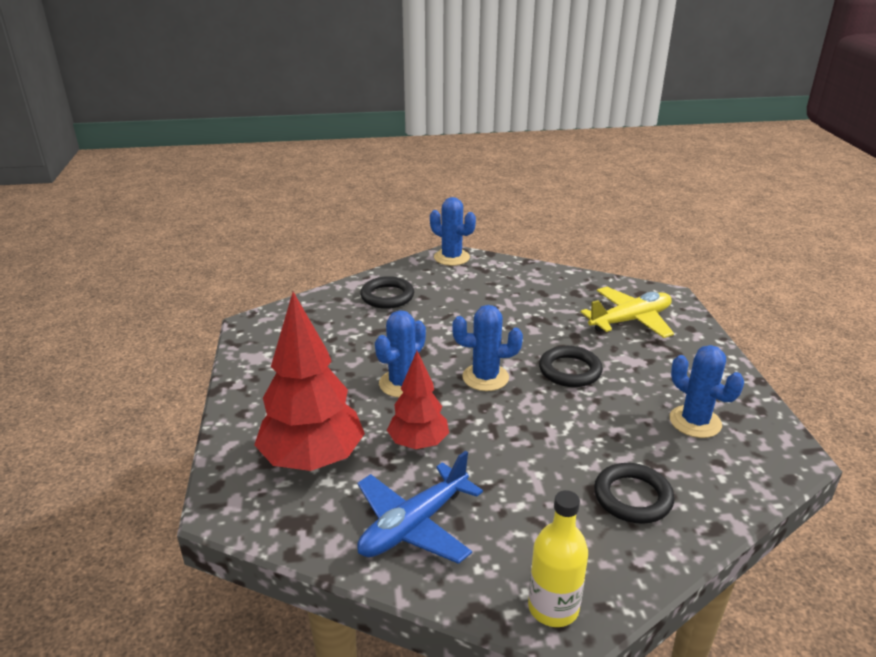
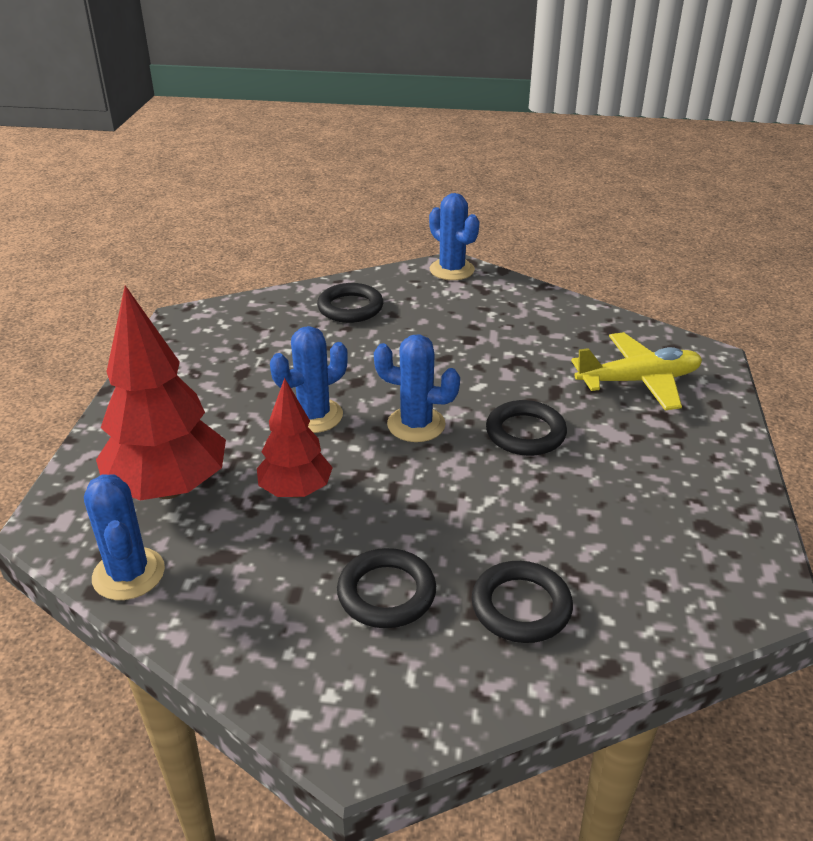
camera: 15 degrees right, 5 degrees up
blue plane [357,451,483,564] -> none
yellow bottle [528,490,588,627] -> none
blue cactus [670,345,744,438] -> blue cactus moved to [84,474,165,600]
none -> black ring [337,548,436,628]

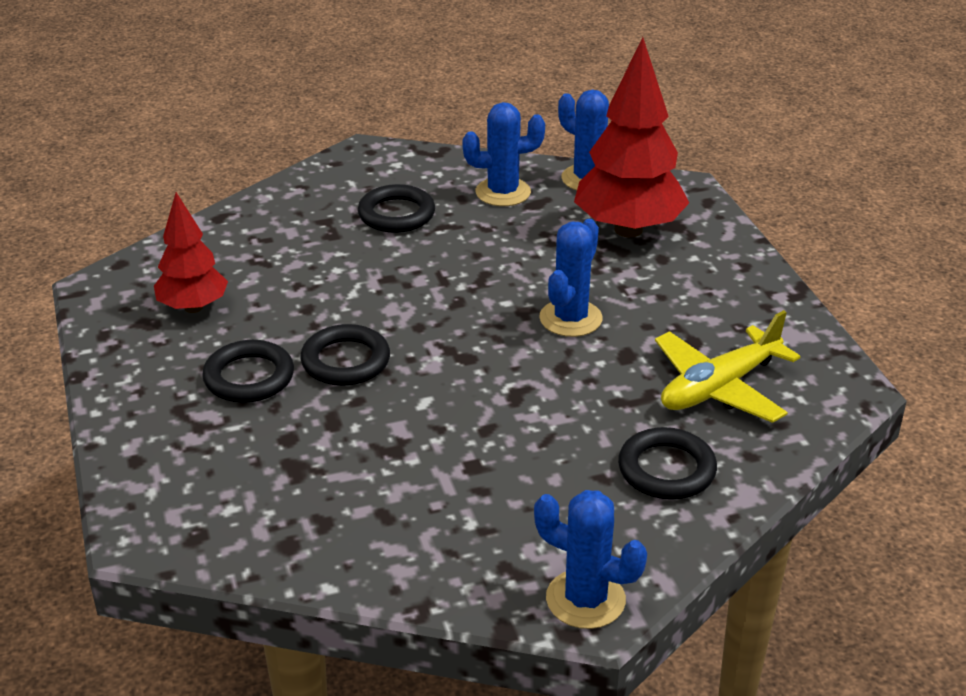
camera: 155 degrees right, 0 degrees up
red tree [257,378,333,498] -> red tree moved to [154,192,228,313]
blue cactus [374,334,460,442] -> blue cactus moved to [462,102,545,206]
black ring [472,561,573,643] -> black ring moved to [202,340,294,403]
yellow plane [571,332,702,410] -> yellow plane moved to [655,310,801,423]

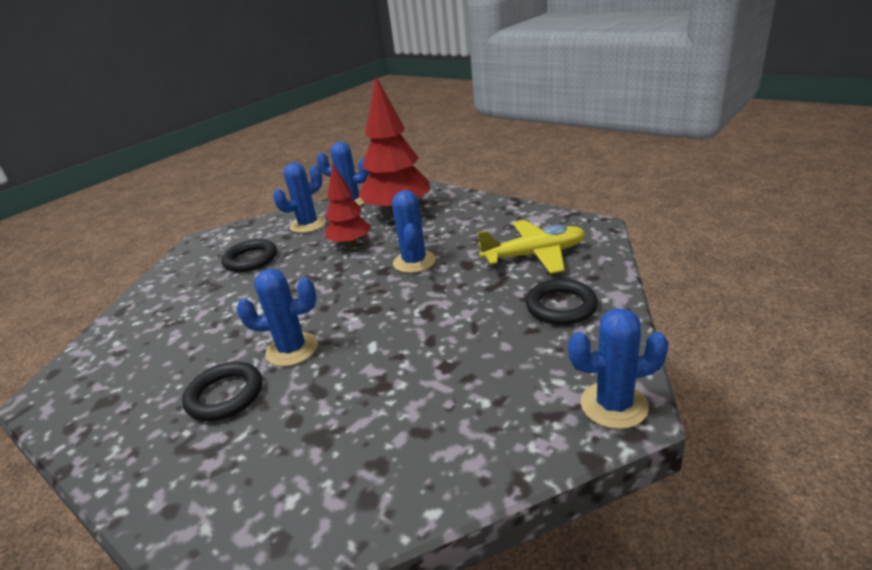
camera: 30 degrees left, 5 degrees down
red tree [154,192,228,313] -> red tree moved to [325,162,371,247]
black ring [300,324,390,386] -> blue cactus [236,269,318,366]
yellow plane [655,310,801,423] -> yellow plane turned 120 degrees counterclockwise [478,220,585,274]

